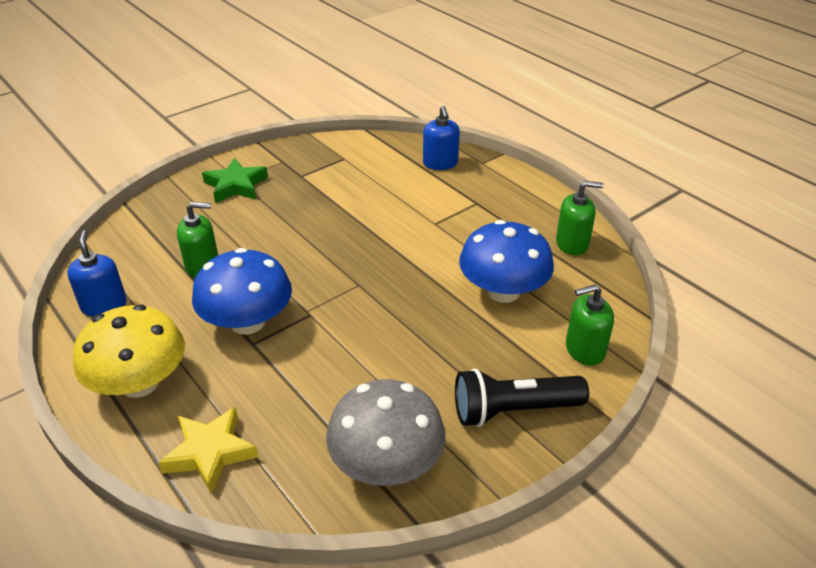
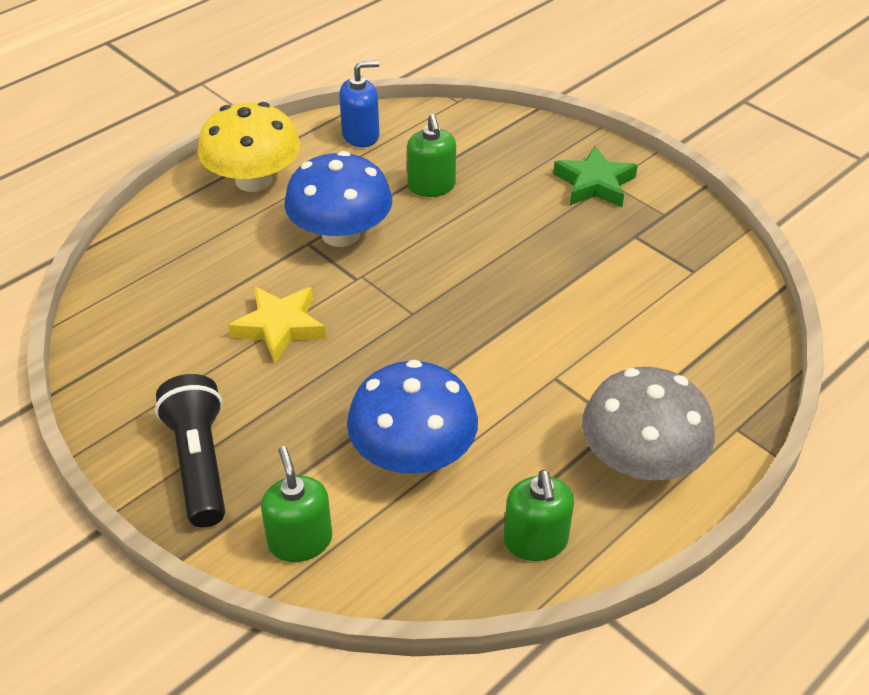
camera: 85 degrees right, 5 degrees up
yellow star [158,407,259,494] -> yellow star moved to [229,287,326,364]
grey mushroom [326,379,446,486] -> grey mushroom moved to [582,367,715,481]
blue soap dispenser [423,106,460,170] -> none

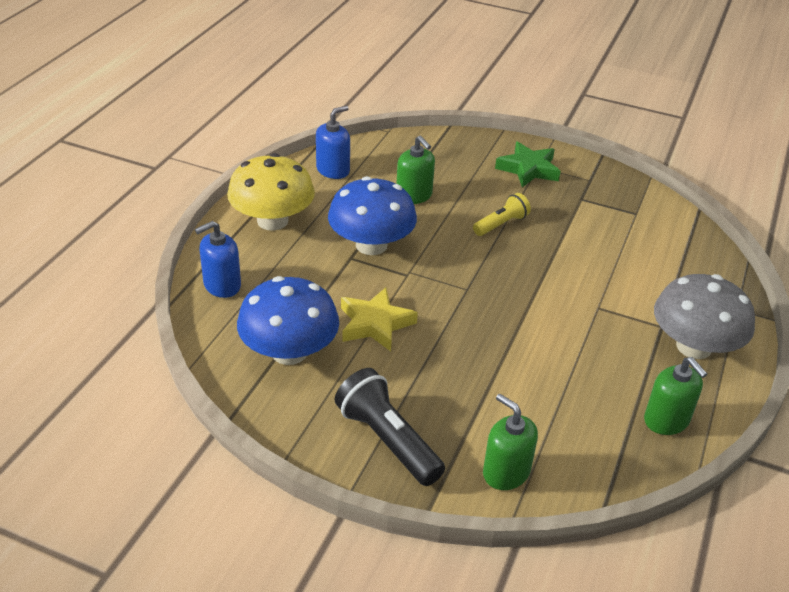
camera: 25 degrees left, 5 degrees down
blue mushroom [347,360,478,474] -> blue mushroom moved to [237,276,339,365]
none -> blue soap dispenser [195,221,241,298]
none -> yellow flashlight [473,193,531,236]

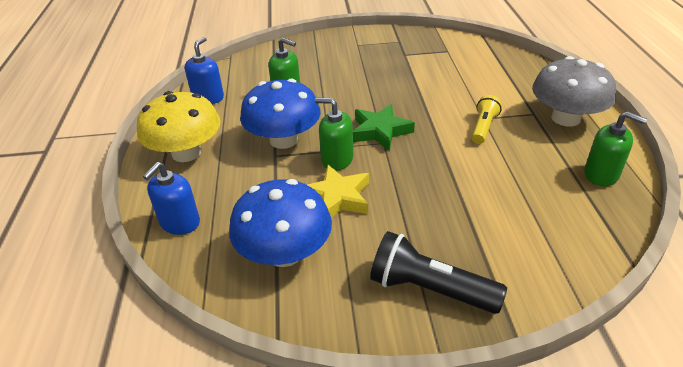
camera: 25 degrees left, 0 degrees up
yellow flashlight [473,193,531,236] -> yellow flashlight moved to [472,95,502,144]
green soap dispenser [483,394,538,490] -> green soap dispenser moved to [315,98,353,171]
green star [495,141,561,187] -> green star moved to [353,104,415,151]

